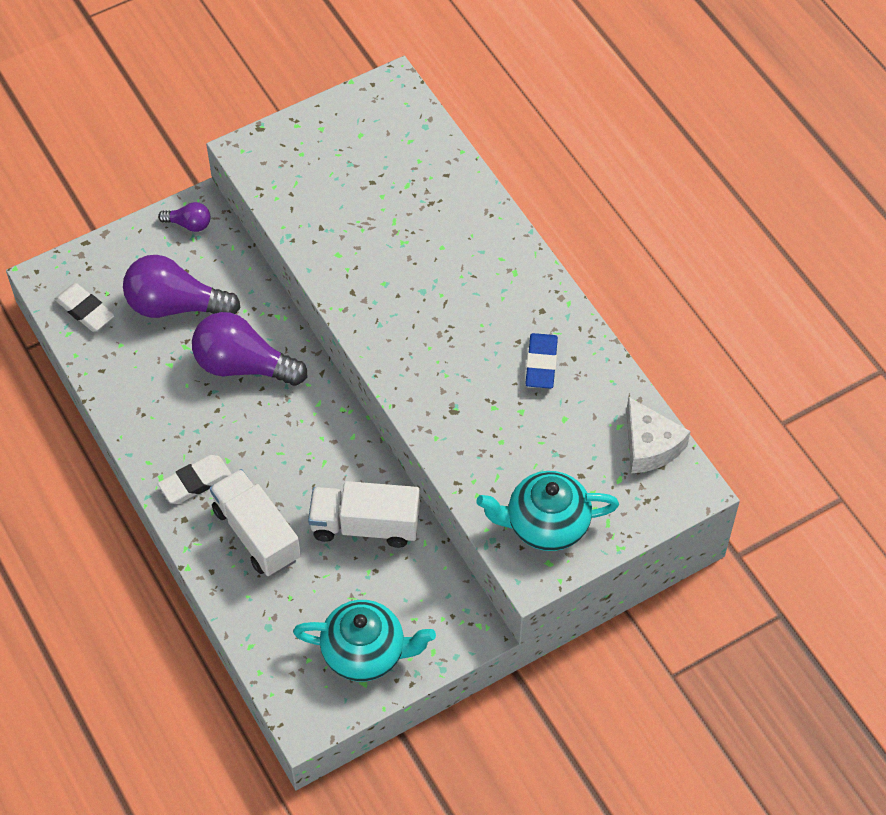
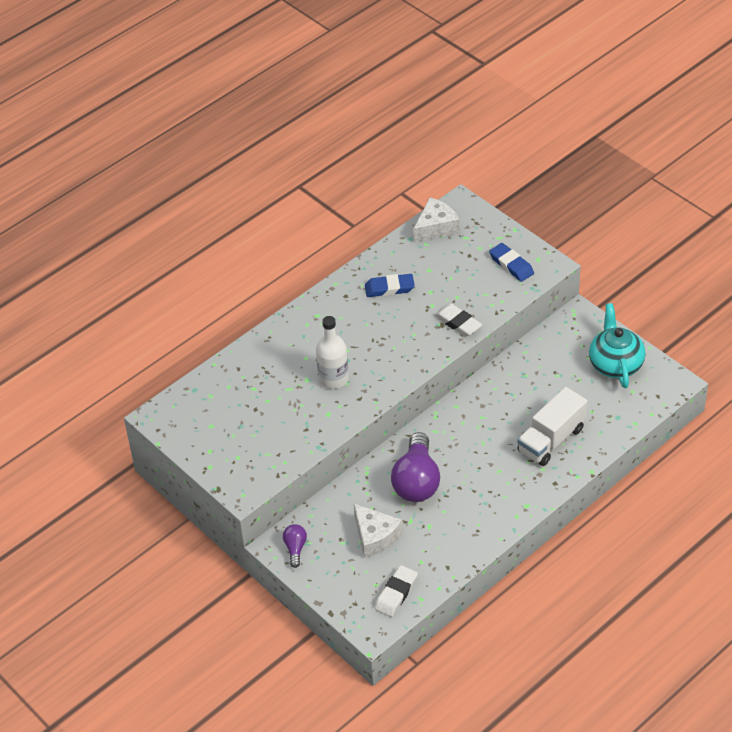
camera: 100 degrees left, 10 degrees down
purple light bulb [123,255,241,318] -> white cheese [354,504,403,558]
white eraser [158,455,231,504] -> white eraser moved to [435,304,482,337]
white truck [308,481,420,548] -> none
turquoise teapot [476,471,619,551] -> blue eraser [489,243,534,282]
none -> white bottle [316,316,349,389]

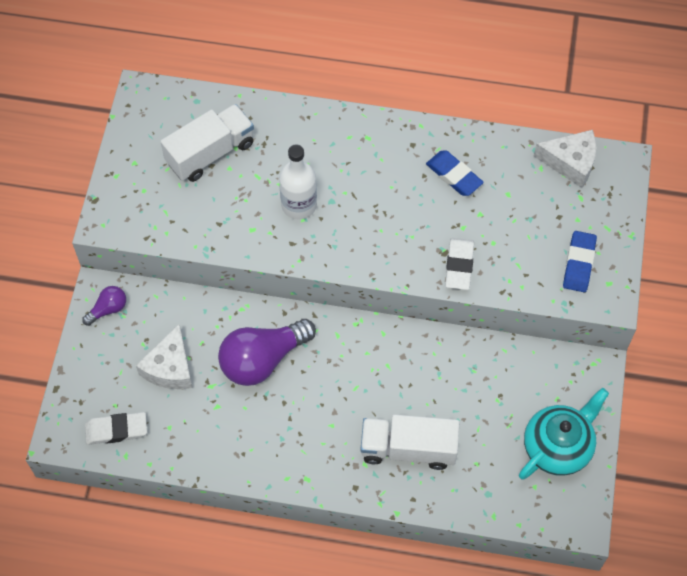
camera: 50 degrees right, 15 degrees up
none -> white truck [160,104,254,182]

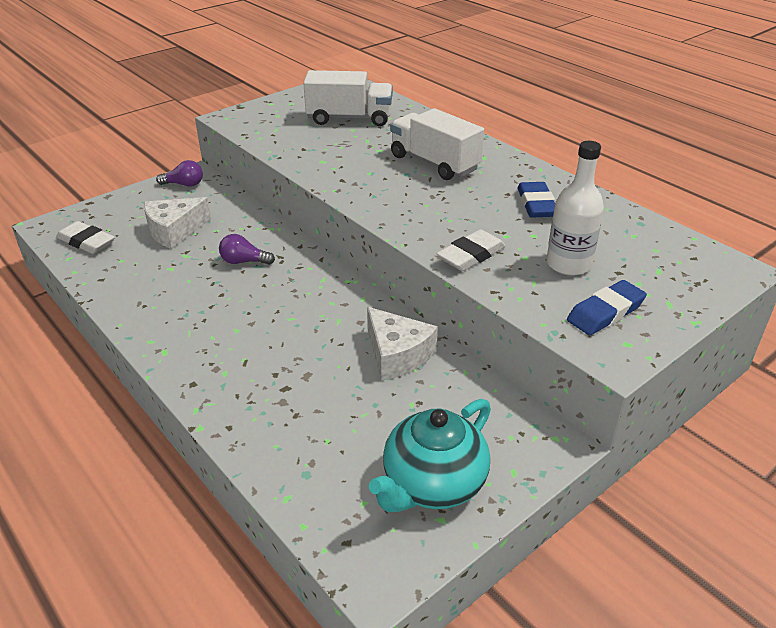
camera: 40 degrees right, 25 degrees down
purple light bulb [218,319,316,386] -> purple light bulb [219,234,275,265], size x0.48
white bottle [279,144,317,219] -> white bottle moved to [546,141,604,276]
white truck [360,415,459,470] -> white truck moved to [390,108,484,180]
turquoise teapot [519,388,609,480] -> turquoise teapot turned 135 degrees clockwise [369,399,491,512]
white cheese [534,130,596,188] -> white cheese moved to [367,307,438,381]

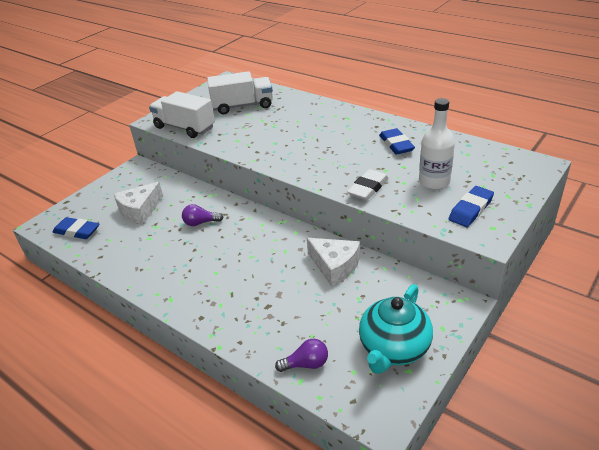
camera: 10 degrees left, 0 degrees up
white eraser [56,221,115,254] -> blue eraser [53,217,99,239]
purple light bulb [156,160,203,187] -> purple light bulb moved to [275,339,328,372]
white truck [390,108,484,180] -> white truck moved to [149,91,215,138]

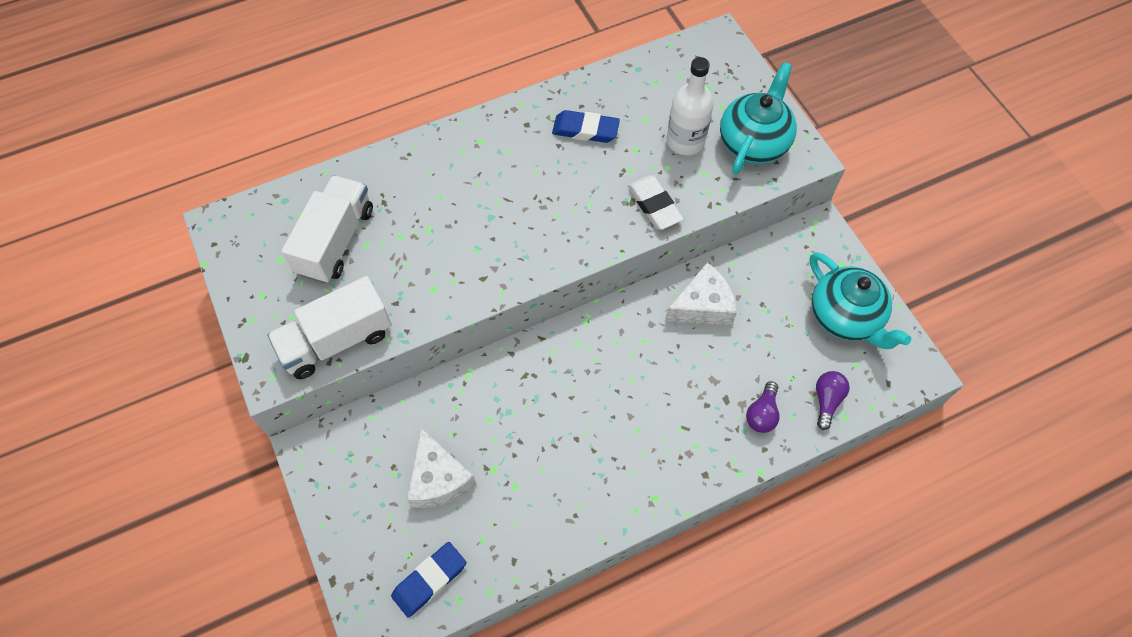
camera: 65 degrees left, 25 degrees up
purple light bulb [182,204,224,226] -> purple light bulb moved to [746,381,780,433]
blue eraser [449,186,494,227] -> turquoise teapot [720,62,797,174]

